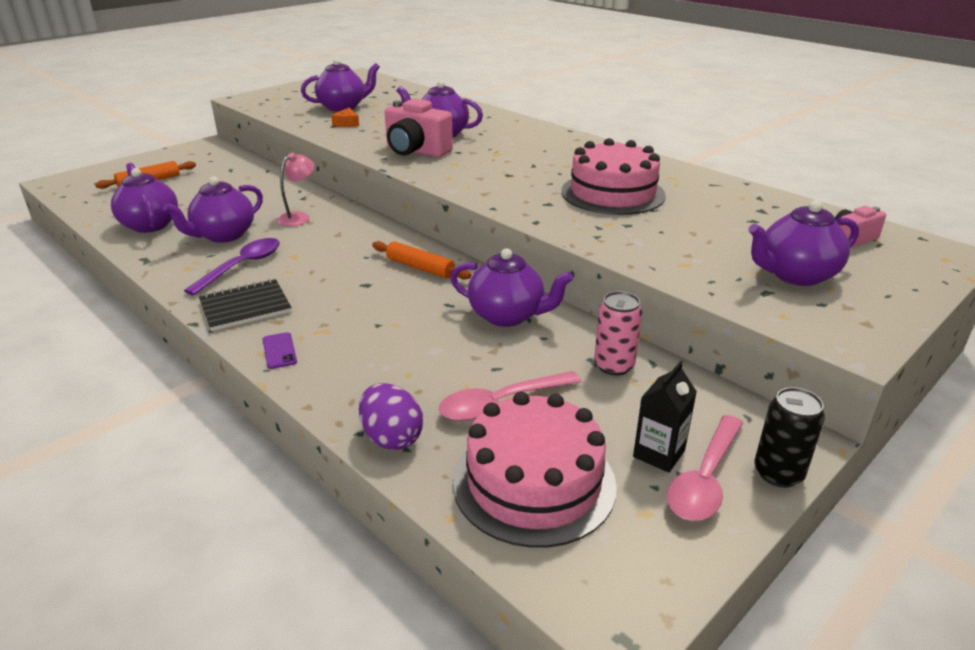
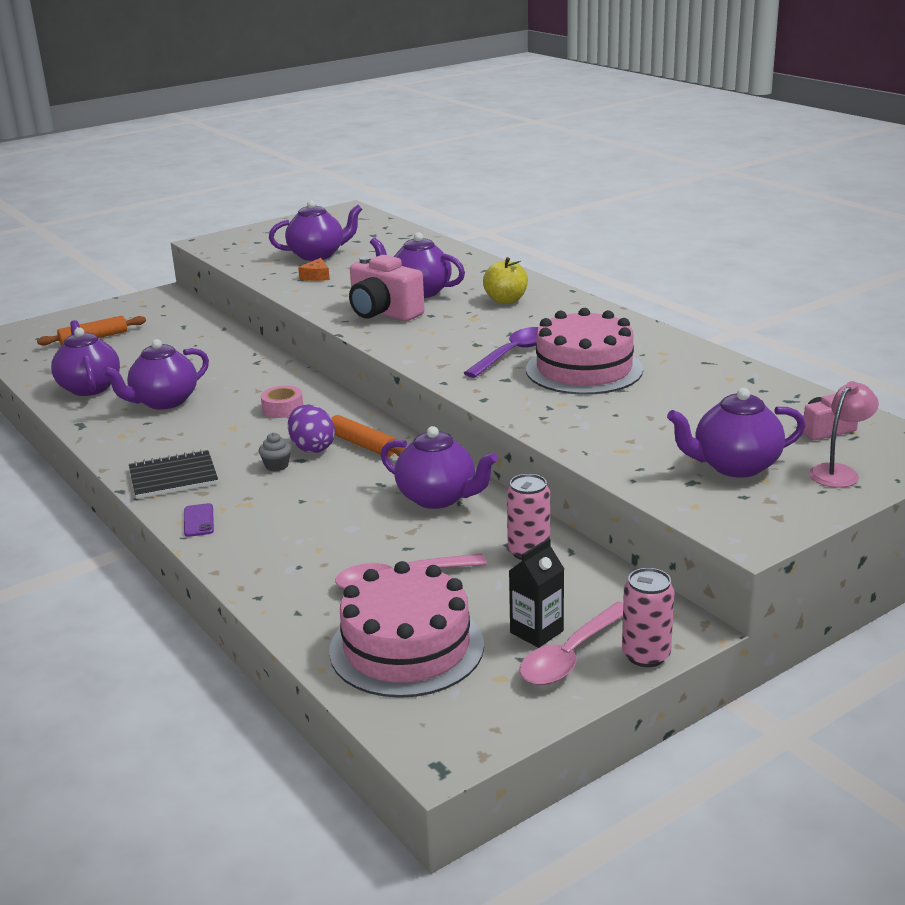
camera: 10 degrees right, 5 degrees down
purple spoon [184,238,280,296] -> purple spoon moved to [464,327,539,378]
pink lamp [277,153,315,226] -> pink lamp moved to [809,381,879,488]
purple egg [359,383,423,450] -> purple egg moved to [288,404,335,453]
black can [754,387,825,488] -> pink can [622,568,675,667]
none -> grey cupcake [259,433,292,471]
none -> pink tape [261,386,303,418]
none -> yellow apple [483,257,528,304]

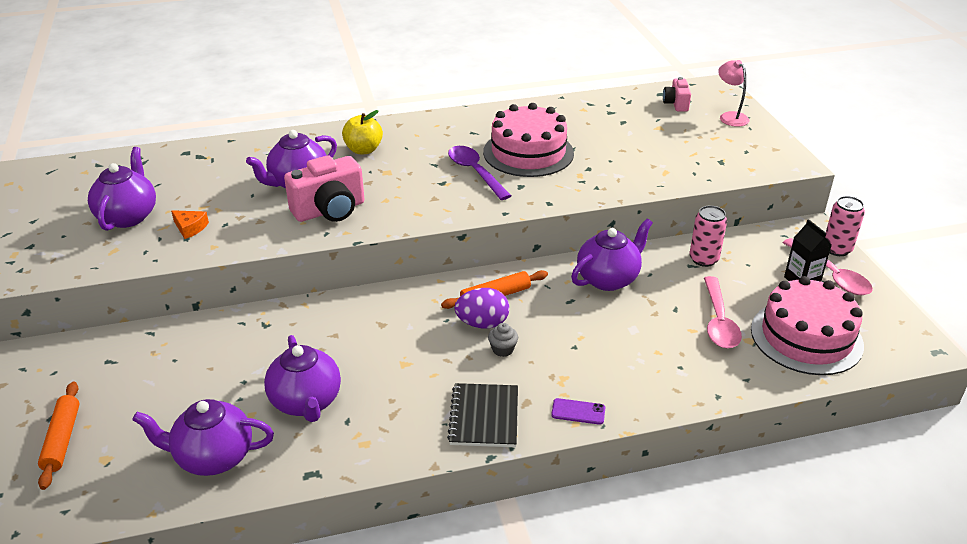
camera: 70 degrees left, 10 degrees up
pink tape [261,386,303,418] -> none
purple teapot [667,388,806,478] -> none

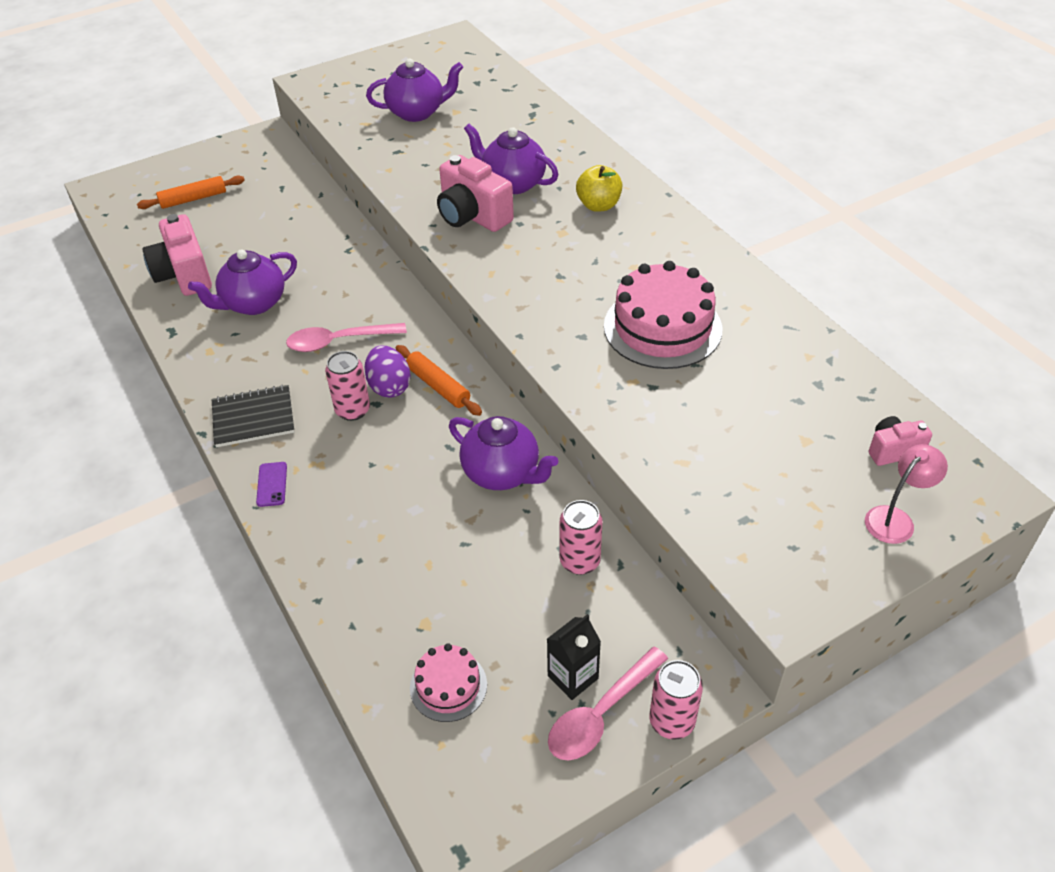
camera: 75 degrees right, 10 degrees up
purple teapot [132,399,274,476] -> pink camera [142,214,212,296]
orange cheese [171,210,209,239] -> none
purple spoon [448,146,511,200] -> none
grey cupcake [488,323,518,357] -> pink can [325,351,370,421]
pink spoon [704,276,742,348] -> pink spoon moved to [286,323,407,352]
pink cake [751,276,864,375] -> pink cake [410,644,487,722], size x0.53

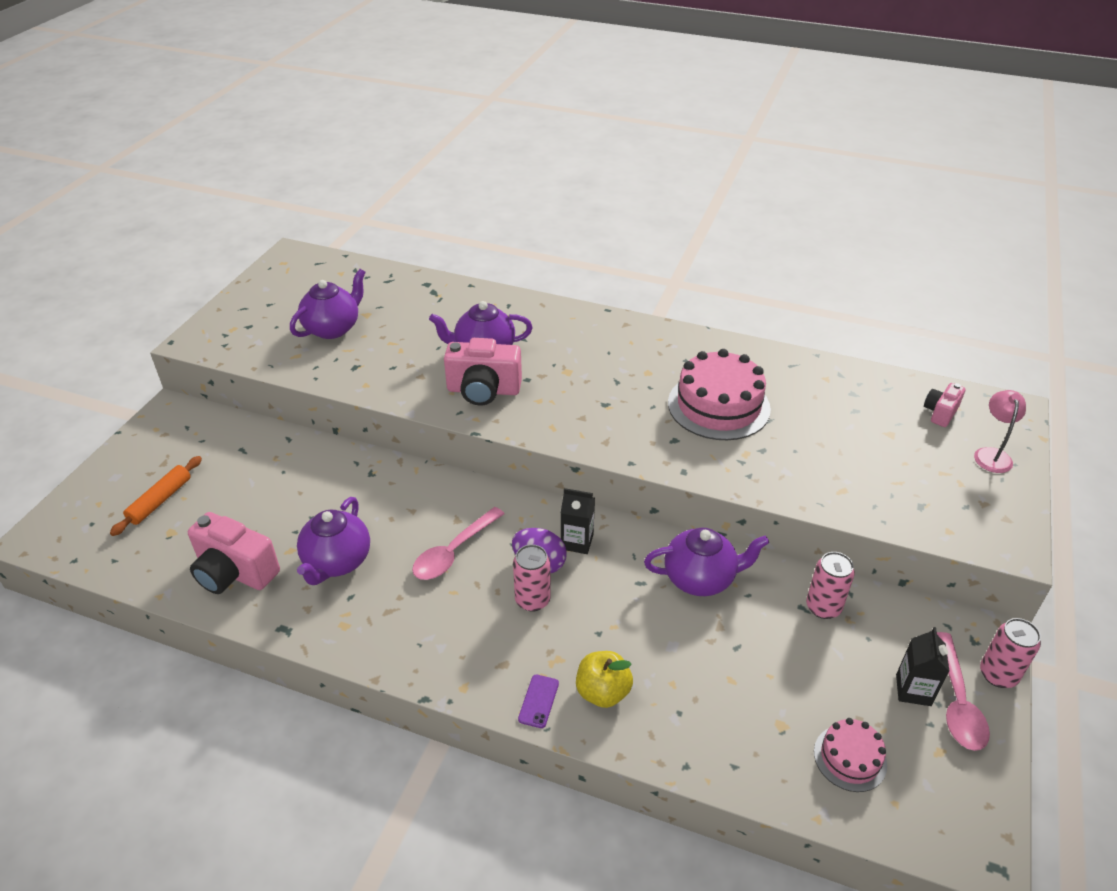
camera: 40 degrees left, 5 degrees down
black notebook [212,385,295,447] -> none
purple phone [256,462,287,507] -> purple phone turned 60 degrees clockwise [518,675,559,728]
orange rolling pin [396,345,482,416] -> black carton [561,488,595,554]
yellow apple [576,165,622,212] -> yellow apple moved to [576,651,633,708]

